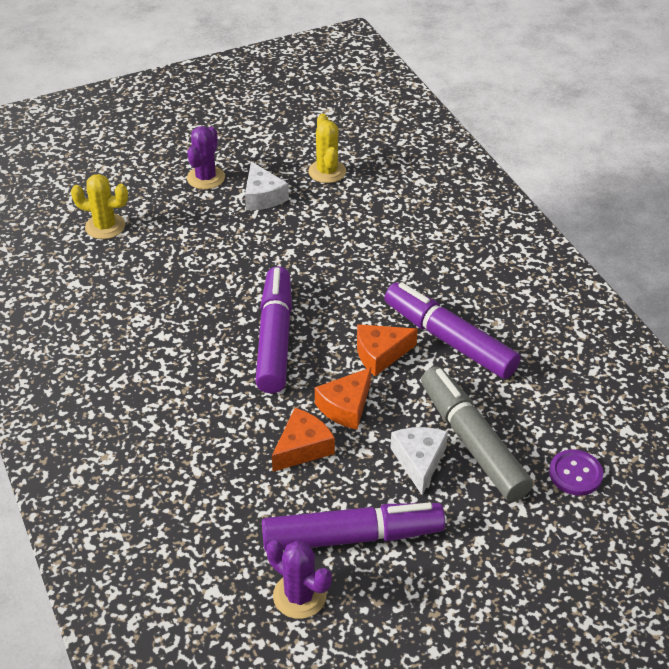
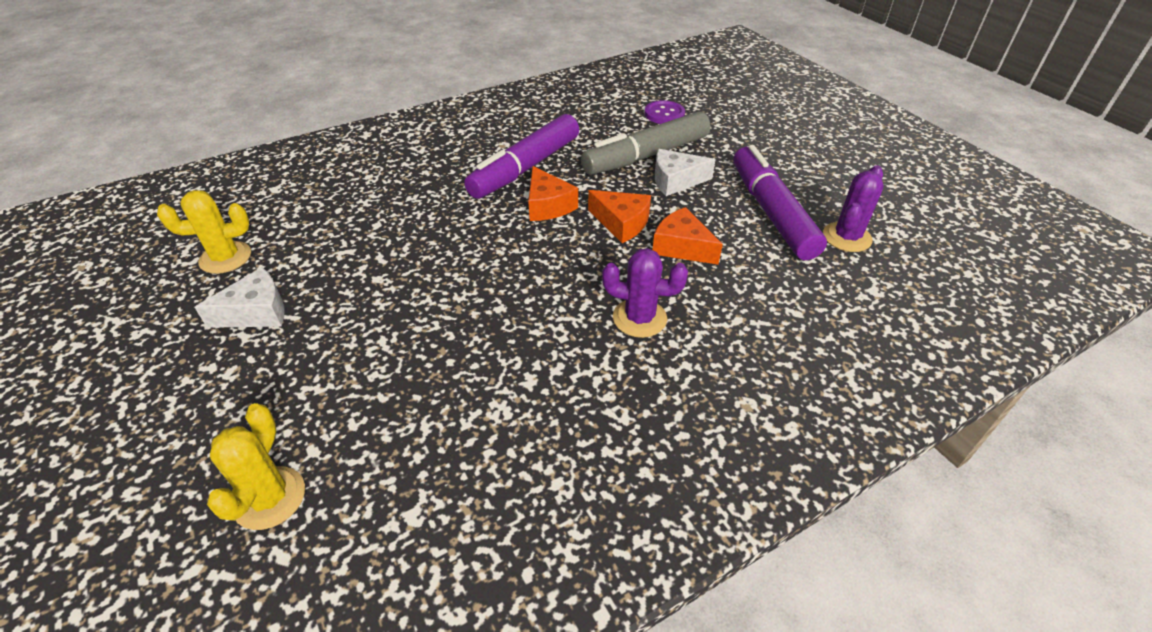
camera: 95 degrees left, 0 degrees up
purple cactus [187,126,225,189] -> purple cactus moved to [602,248,688,338]
purple marker [255,266,292,393] -> none

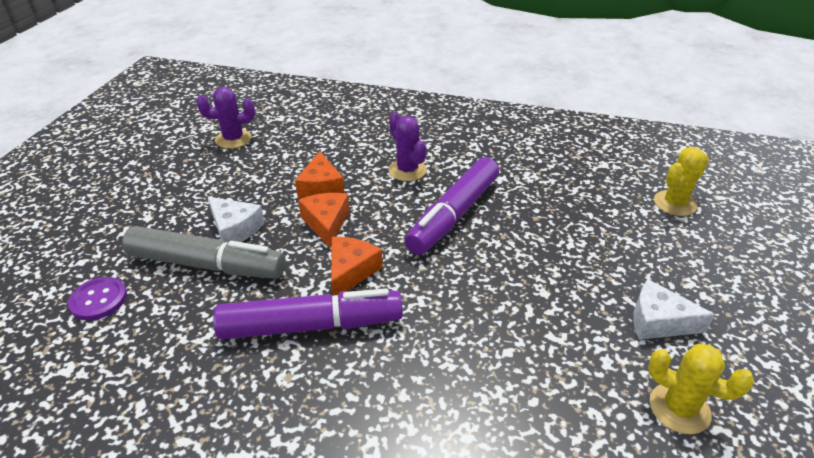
camera: 135 degrees left, 5 degrees down
purple marker [733,145,827,260] -> purple marker moved to [405,157,499,255]

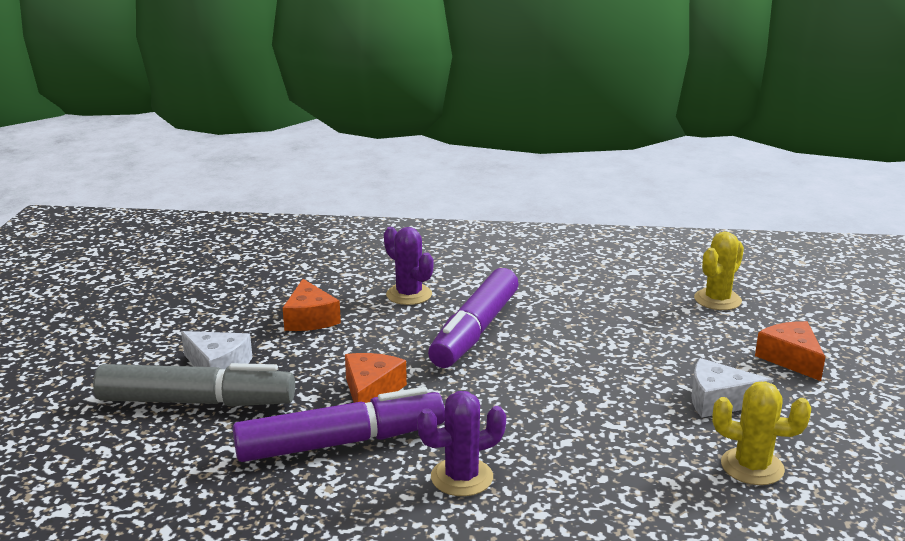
camera: 10 degrees left, 15 degrees down
purple button [68,277,127,320] -> none
purple cactus [196,87,255,149] -> purple cactus moved to [417,391,506,496]
orange cheese [298,193,350,248] -> orange cheese moved to [755,321,825,381]

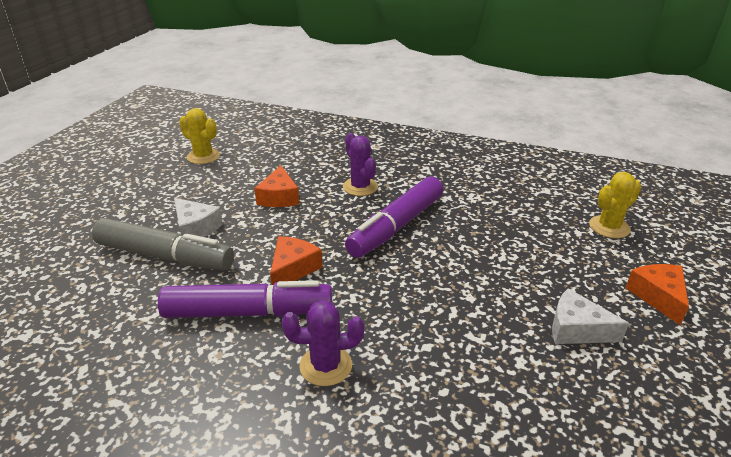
camera: 15 degrees right, 10 degrees up
yellow cactus [713,381,811,485] -> yellow cactus moved to [179,108,220,164]

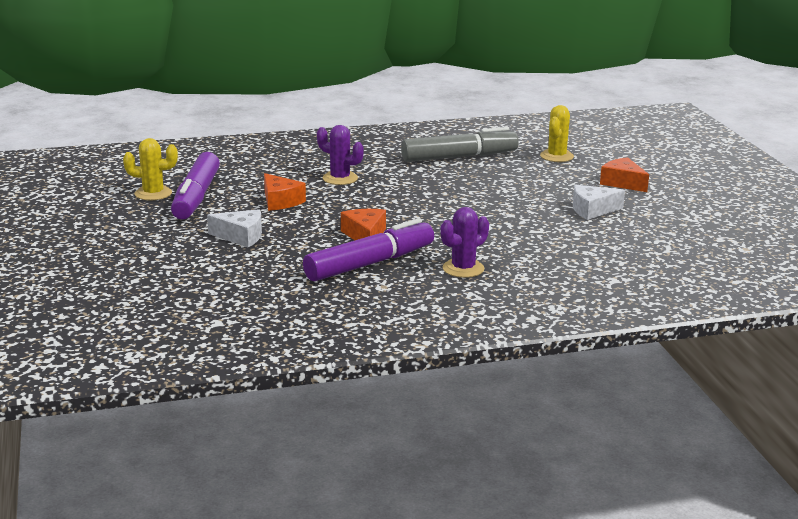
camera: 35 degrees left, 10 degrees down
grey marker [92,218,234,270] -> grey marker moved to [401,127,518,162]
purple marker [345,176,443,258] -> purple marker moved to [171,152,220,219]

